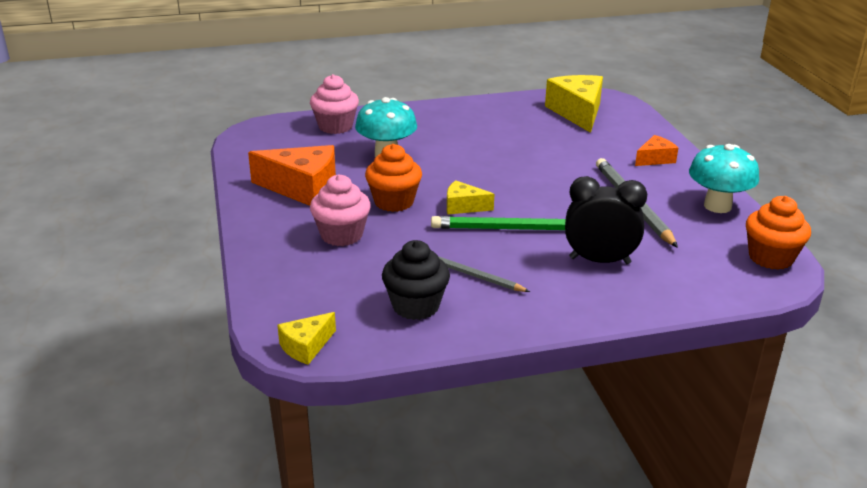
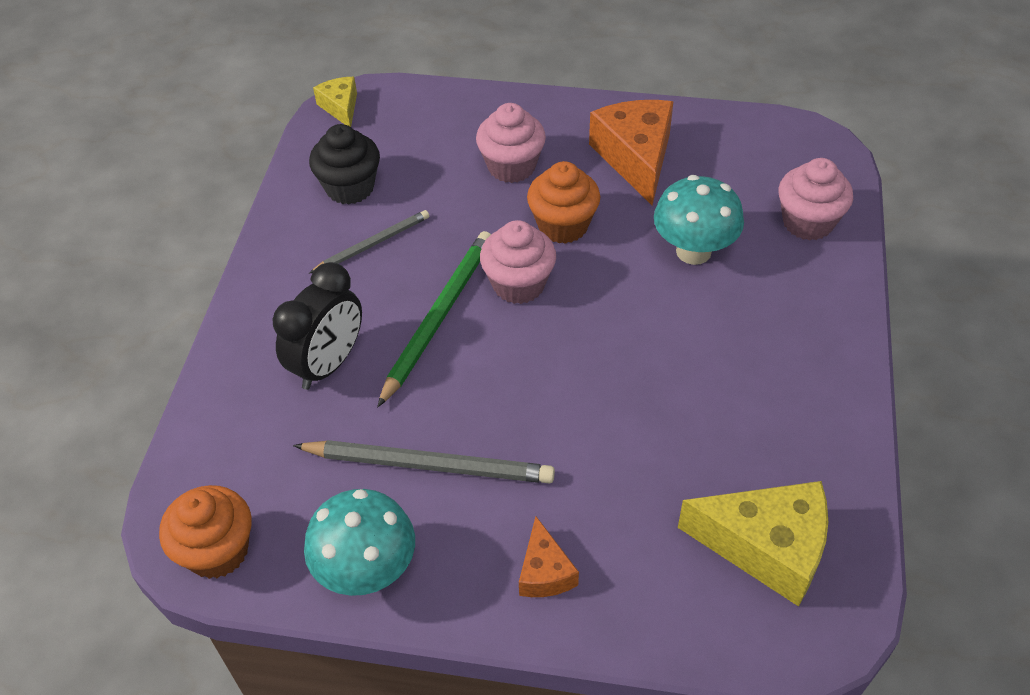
camera: 115 degrees right, 20 degrees up
orange cheese [248,145,336,206] -> orange cheese turned 135 degrees clockwise [589,100,674,205]
yellow cheese [447,180,494,214] -> pink cupcake [480,220,556,304]

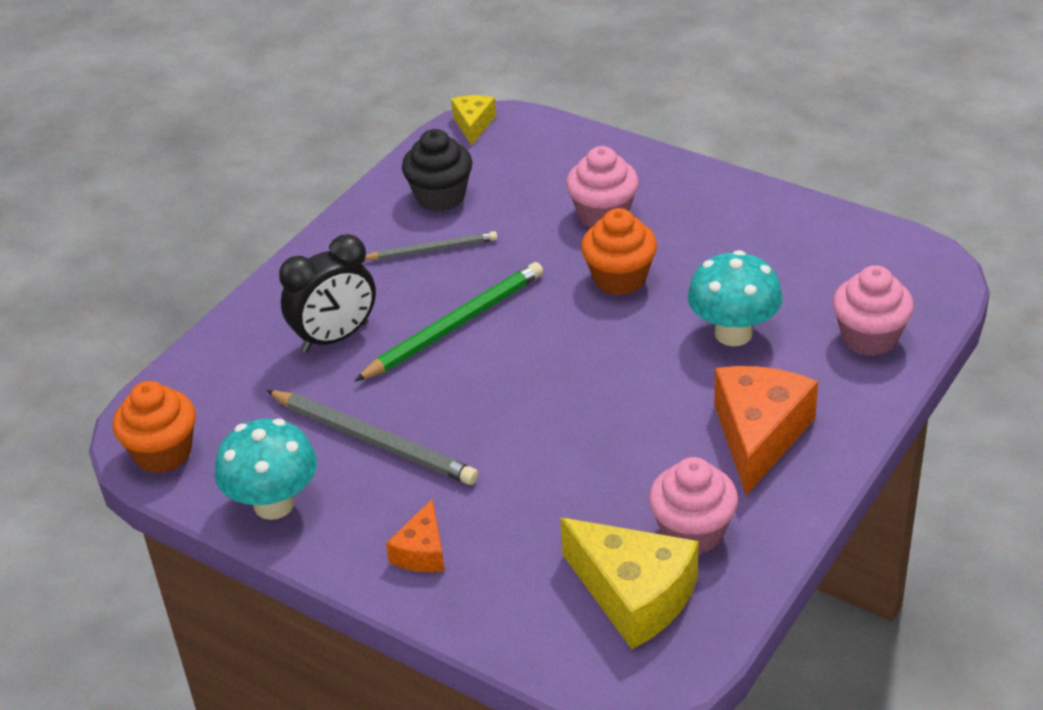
camera: 25 degrees right, 10 degrees down
pink cupcake [480,220,556,304] -> pink cupcake moved to [649,457,738,555]
orange cheese [589,100,674,205] -> orange cheese moved to [714,366,818,495]

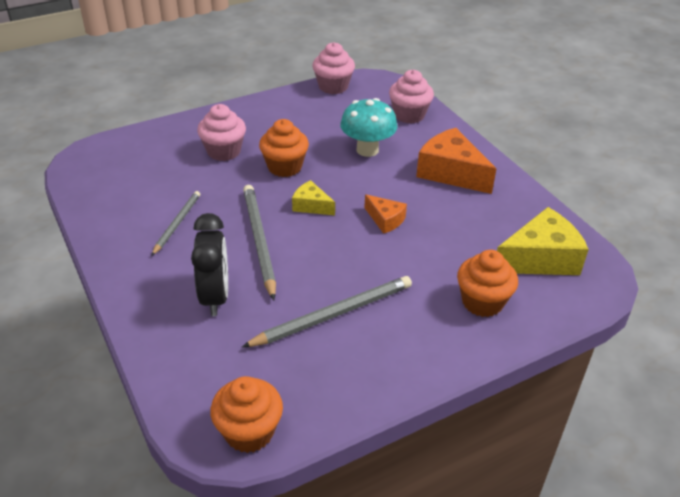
camera: 65 degrees left, 0 degrees up
turquoise mushroom [215,419,317,520] -> none
green pencil [355,262,543,381] -> grey pencil [243,185,276,300]
orange cheese [386,499,445,572] -> orange cheese moved to [364,195,407,234]
black cupcake [402,129,472,212] -> none
yellow cheese [451,95,496,146] -> yellow cheese moved to [292,180,335,215]
pink cupcake [649,457,738,555] -> pink cupcake moved to [312,42,355,94]
none -> orange cupcake [457,250,518,317]

